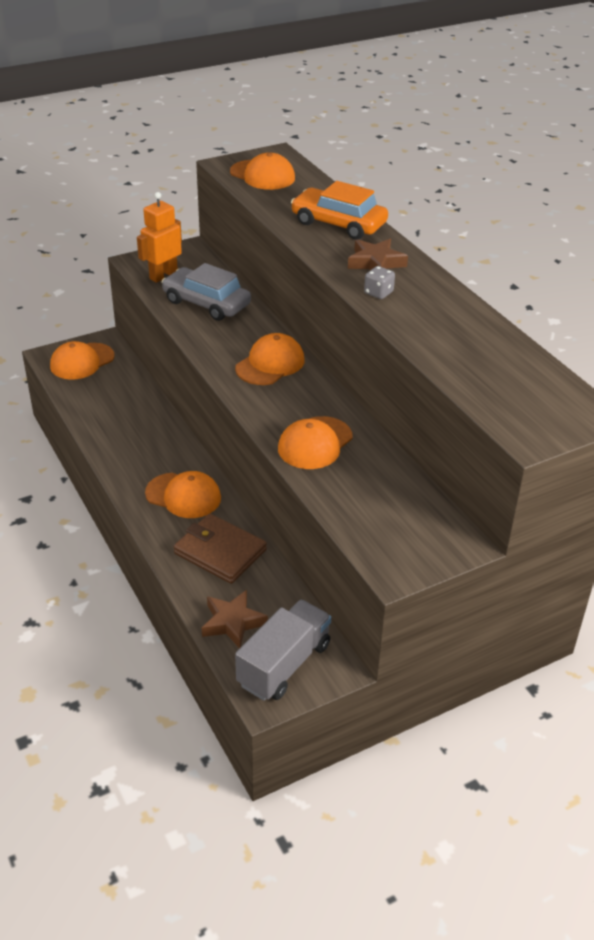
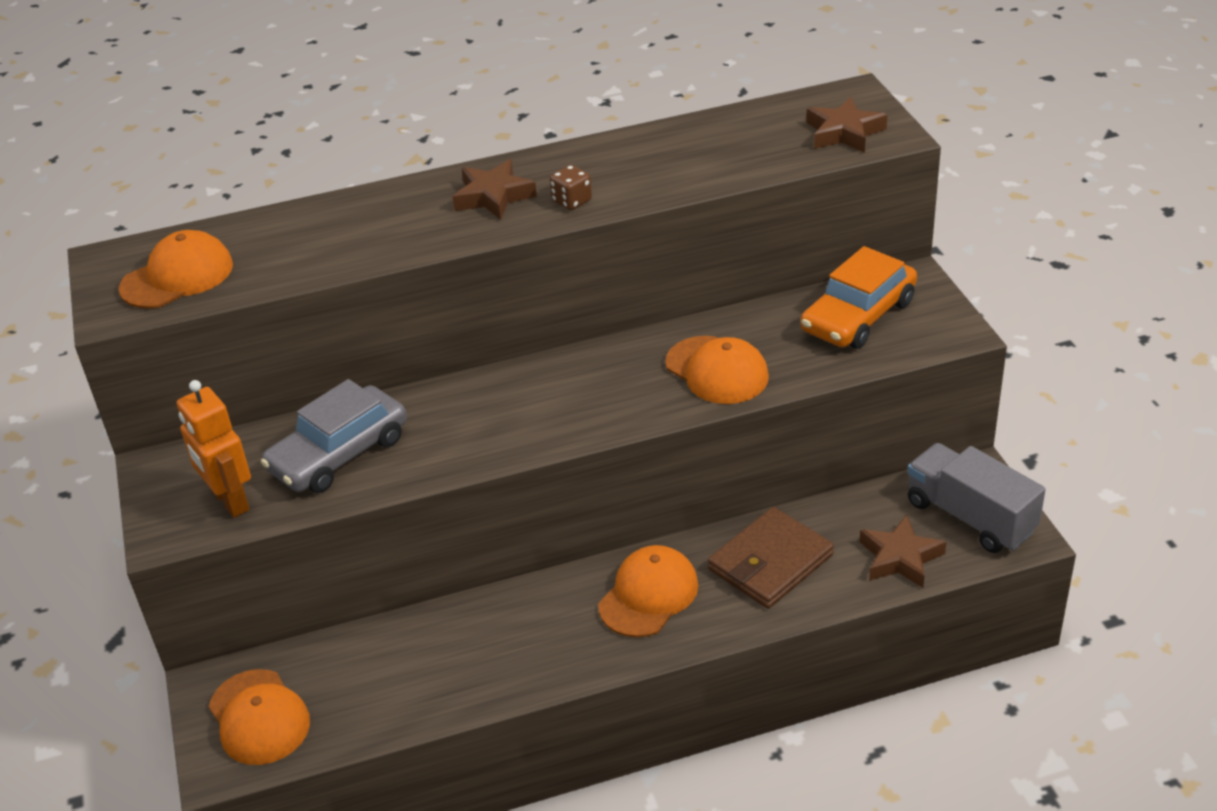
camera: 75 degrees left, 0 degrees up
orange cap [235,333,305,385] -> none
orange car [291,181,388,239] -> orange car moved to [800,246,917,349]
grey dice [364,266,395,299] -> brown dice [550,165,592,210]
none -> brown star [807,97,888,153]

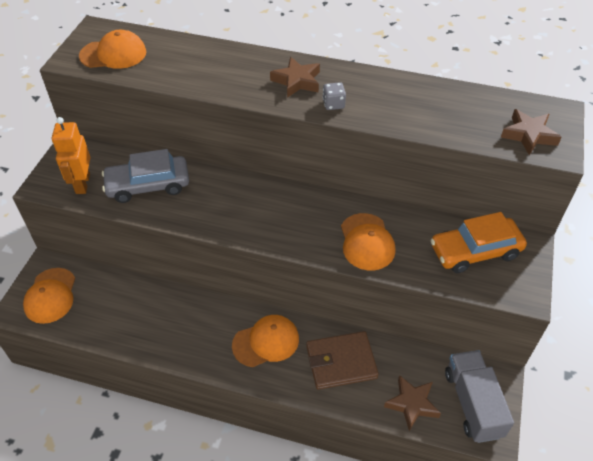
camera: 30 degrees right, 10 degrees up
brown dice [550,165,592,210] -> grey dice [322,82,346,110]

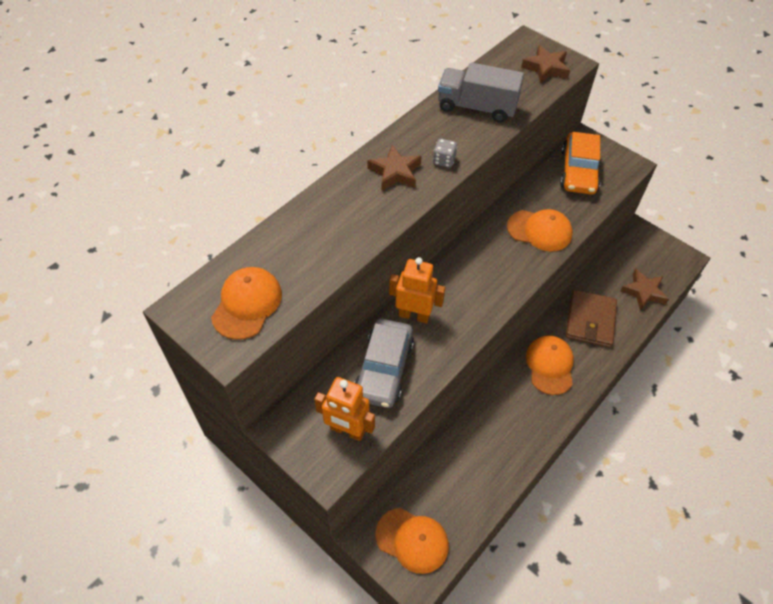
camera: 65 degrees left, 5 degrees up
grey truck [445,350,514,443] -> grey truck moved to [438,62,524,122]
none -> orange robot [389,257,445,323]

